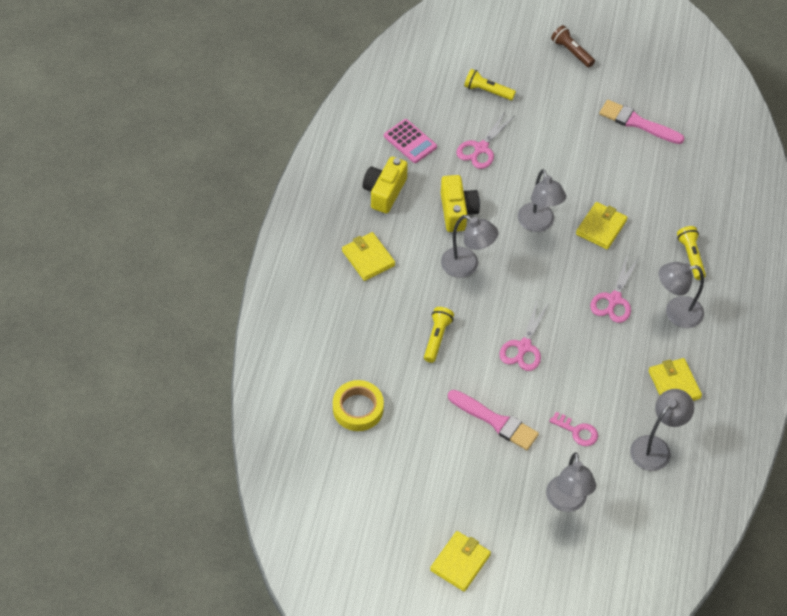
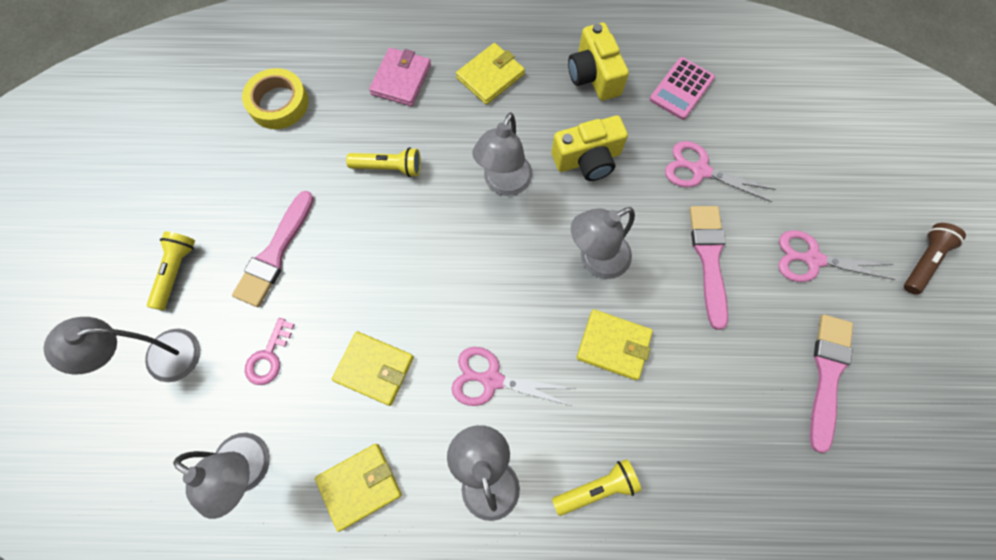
camera: 80 degrees right, 15 degrees up
yellow camera [363,157,408,213] -> yellow camera turned 120 degrees counterclockwise [568,23,629,101]
yellow wallet [430,531,491,592] -> yellow wallet moved to [332,331,414,406]
yellow flashlight [464,69,516,100] -> yellow flashlight moved to [147,232,195,311]
pink scissors [499,302,549,371] -> pink scissors moved to [778,230,895,282]
none -> pink wallet [369,48,431,106]
none -> pink brush [689,206,728,330]

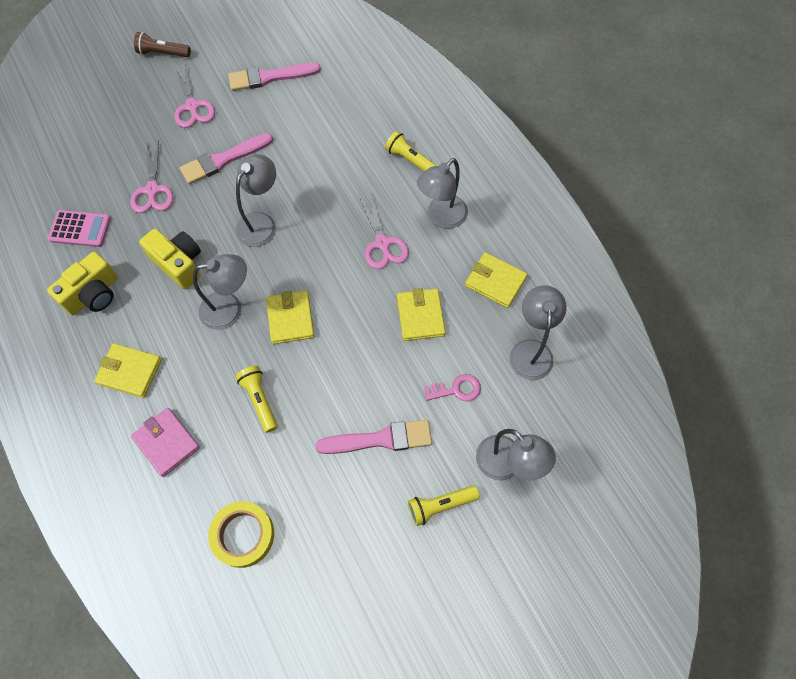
camera: 120 degrees left, 5 degrees down
pink wallet [369,48,431,106] -> pink wallet turned 60 degrees clockwise [131,408,200,477]
grey lamp [571,207,635,279] -> grey lamp turned 90 degrees counterclockwise [235,154,276,247]
yellow wallet [576,309,653,380] -> yellow wallet moved to [266,290,314,344]

